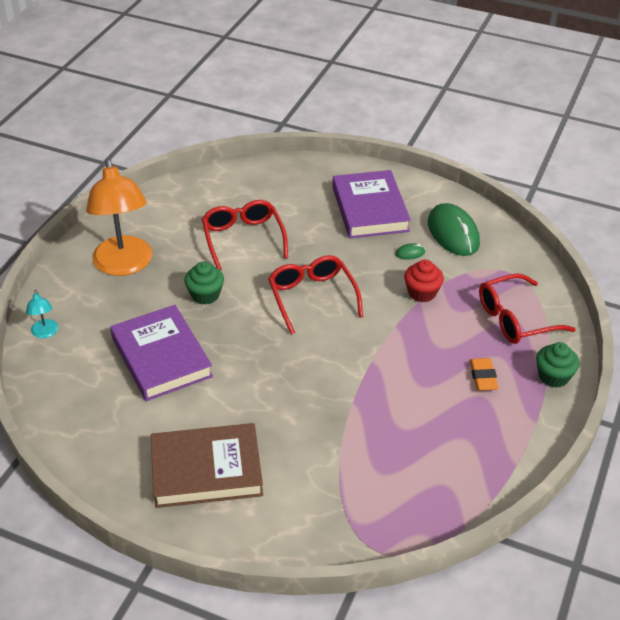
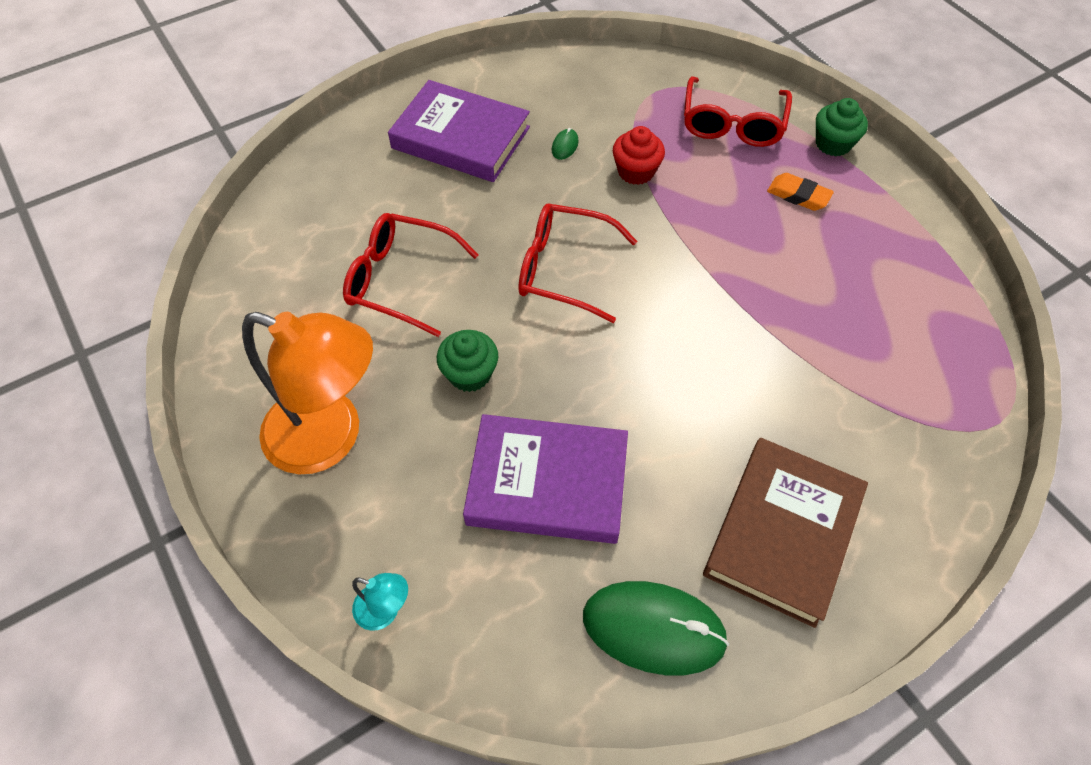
camera: 55 degrees left, 15 degrees up
green mouse [428,203,480,256] -> green mouse moved to [583,581,729,675]

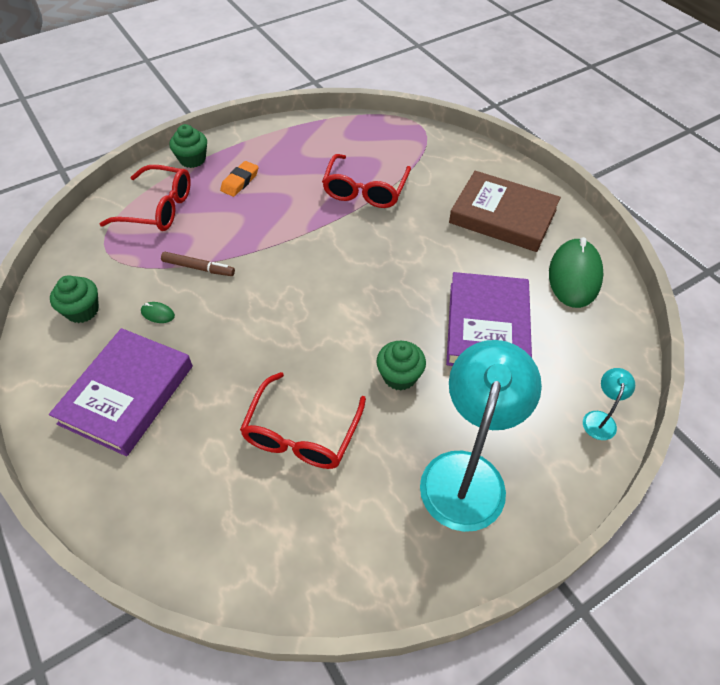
camera: 90 degrees left, 5 degrees down
orange lamp [242,312,373,474] -> turquoise lamp [420,340,542,532]
red glasses [518,203,637,323] -> red glasses moved to [322,154,411,208]
red cupcake [613,126,665,185] -> brown marker [161,252,235,276]
none -> green cupcake [50,275,99,323]

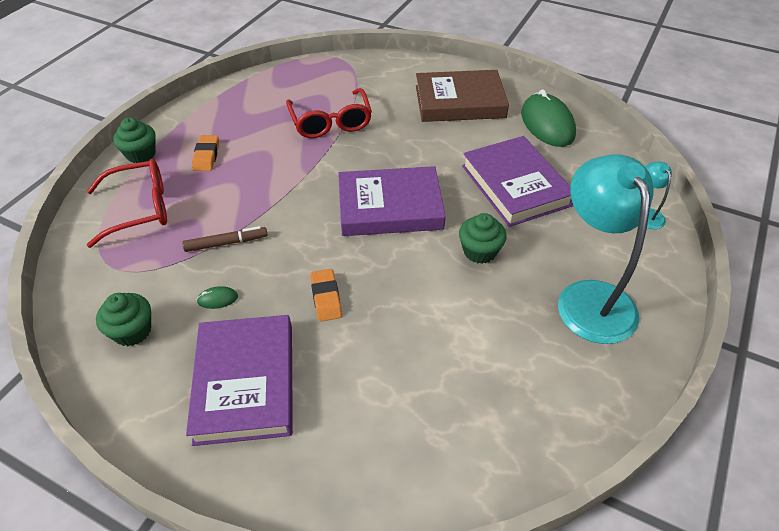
camera: 30 degrees left, 5 degrees down
red glasses [240,372,366,469] -> none
none -> orange eraser [310,269,342,322]
none -> purple book [338,166,446,236]

